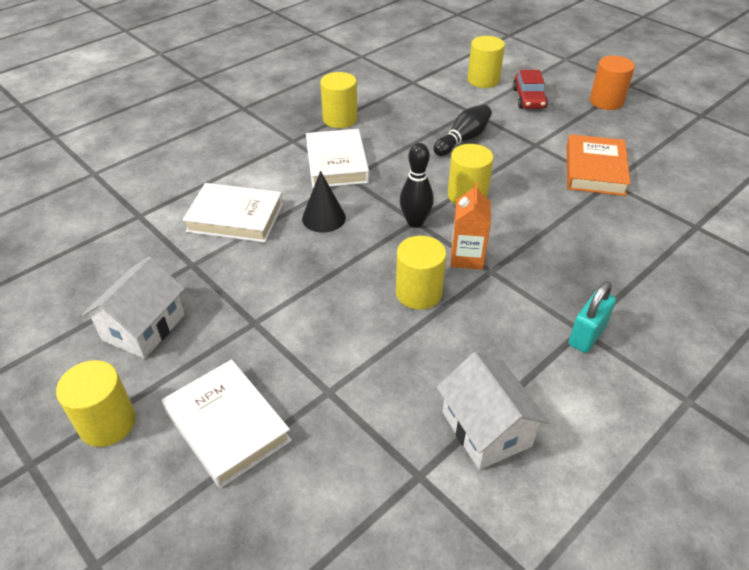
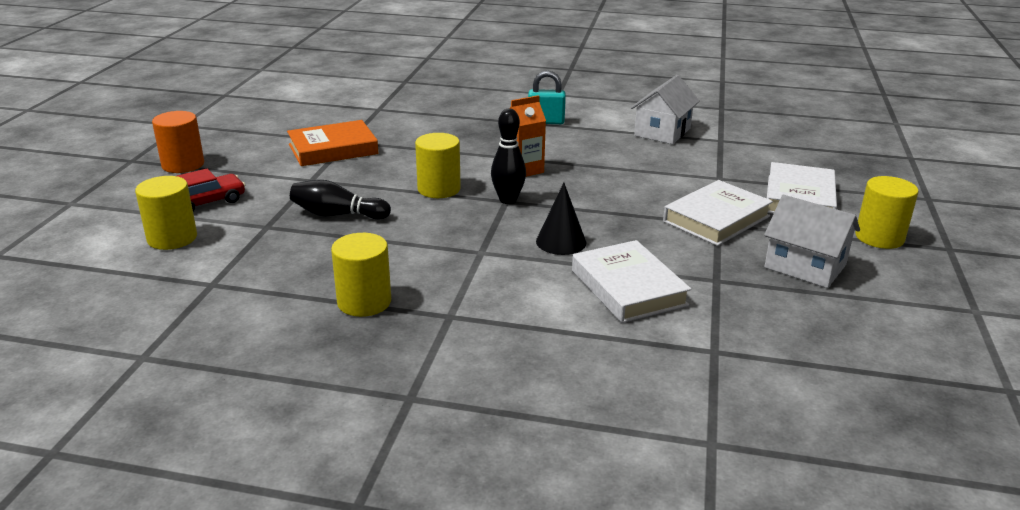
camera: 125 degrees left, 15 degrees down
white house [82,256,185,359] -> white house turned 45 degrees clockwise [764,195,860,288]
white book [306,129,369,188] -> white book moved to [663,180,773,246]
yellow cylinder [396,236,446,310] -> none

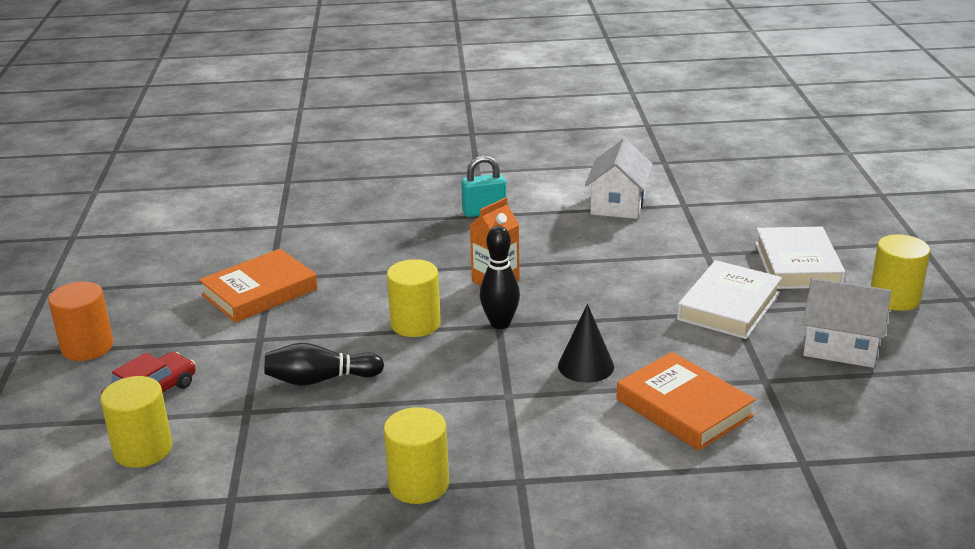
camera: 15 degrees left, 0 degrees up
white book [572,240,691,323] -> orange book [617,352,756,451]

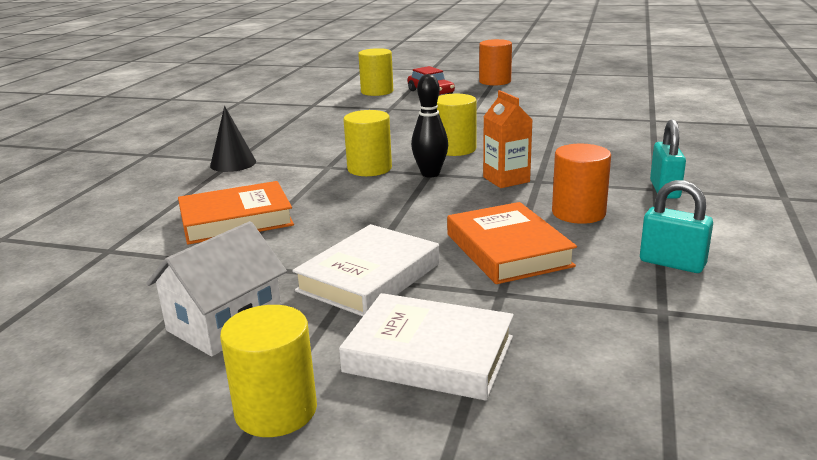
camera: 110 degrees right, 5 degrees down
orange book [199,249,318,323] -> orange book moved to [447,202,577,284]
black bowling pin [264,343,384,386] -> none
yellow cylinder [384,407,449,504] -> yellow cylinder moved to [343,110,392,176]
black cone [558,304,614,383] -> black cone moved to [210,106,256,172]
white house [585,138,653,219] -> turquoise padlock [640,180,713,273]
white book [677,260,782,339] -> white book turned 75 degrees clockwise [292,224,440,316]
none -> orange cylinder [552,144,611,224]

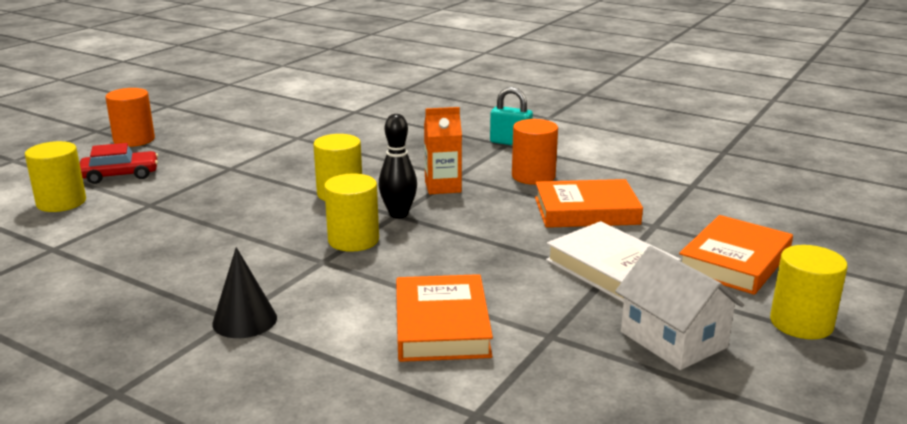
camera: 75 degrees left, 0 degrees up
white book [339,293,514,401] -> orange book [679,215,793,295]
turquoise padlock [640,180,713,273] -> none

